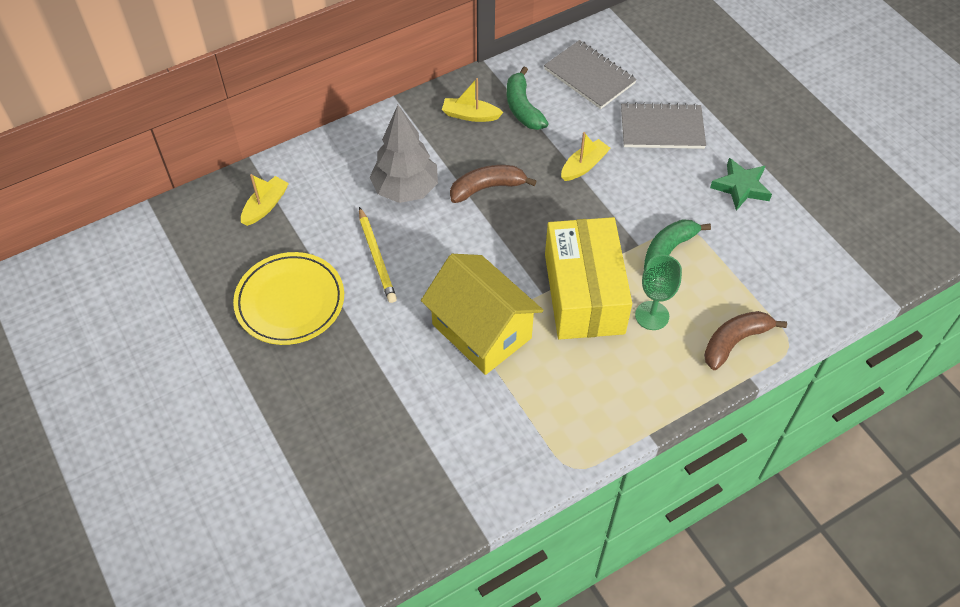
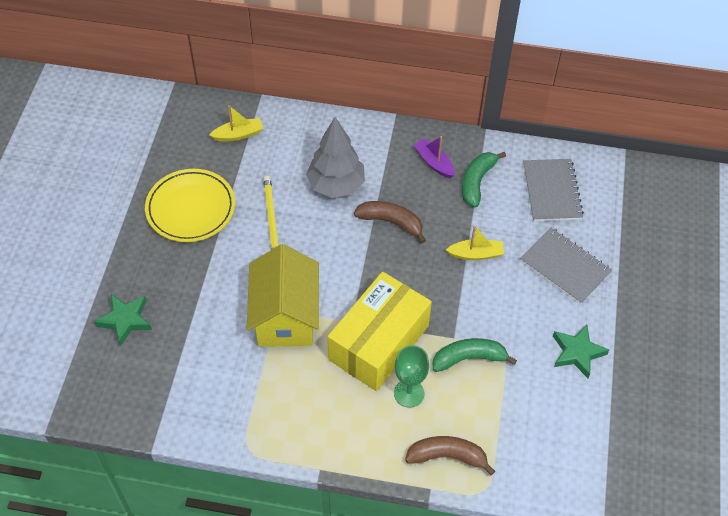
camera: 40 degrees right, 0 degrees up
yellow pencil [359,207,397,303] -> yellow pencil turned 150 degrees clockwise [263,176,278,250]
yellow boat [442,78,504,122] -> purple boat [414,136,455,178]
none -> green star [94,294,152,346]

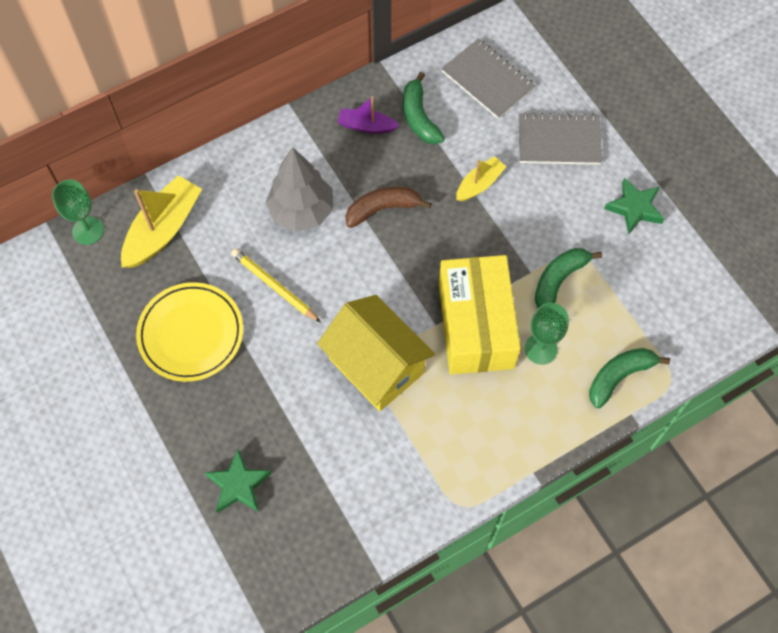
camera: 40 degrees left, 10 degrees up
yellow boat [209,105,263,141] -> yellow boat [121,175,202,268], size x1.75
brown banana [405,436,495,475] -> green banana [589,348,670,408]
none -> green goblet [52,180,104,245]

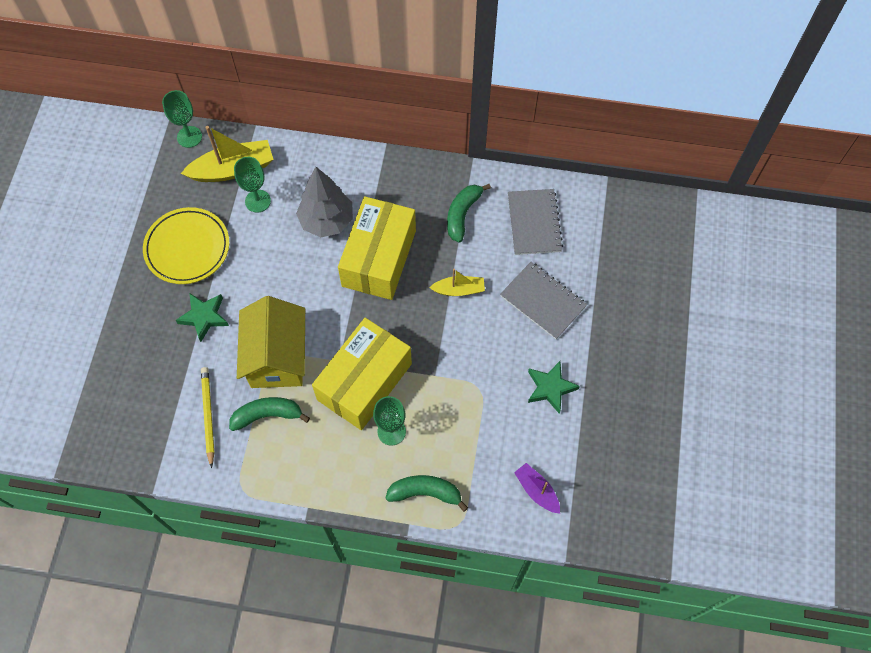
camera: 40 degrees right, 0 degrees up
green star [205,449,272,513] -> green star moved to [175,293,229,342]
yellow pencil [231,248,321,323] -> yellow pencil moved to [201,367,214,468]
purple boat [337,96,400,133] -> purple boat moved to [514,463,560,514]
brown banana [346,187,432,228] -> yellow box [338,196,416,300]
green banana [535,248,602,308] -> green banana moved to [229,397,310,431]
none -> green goblet [234,157,271,213]

